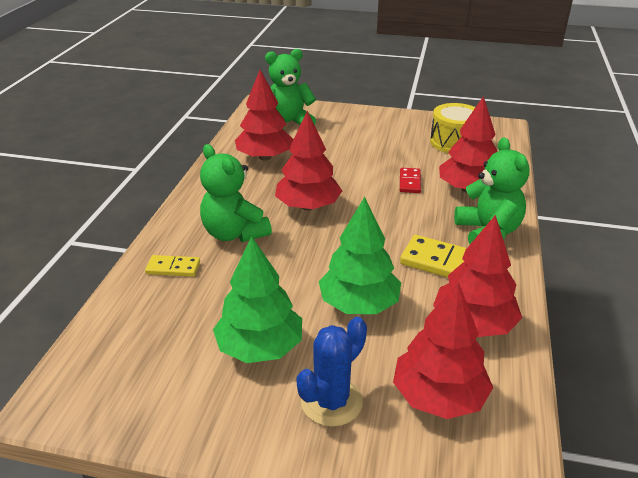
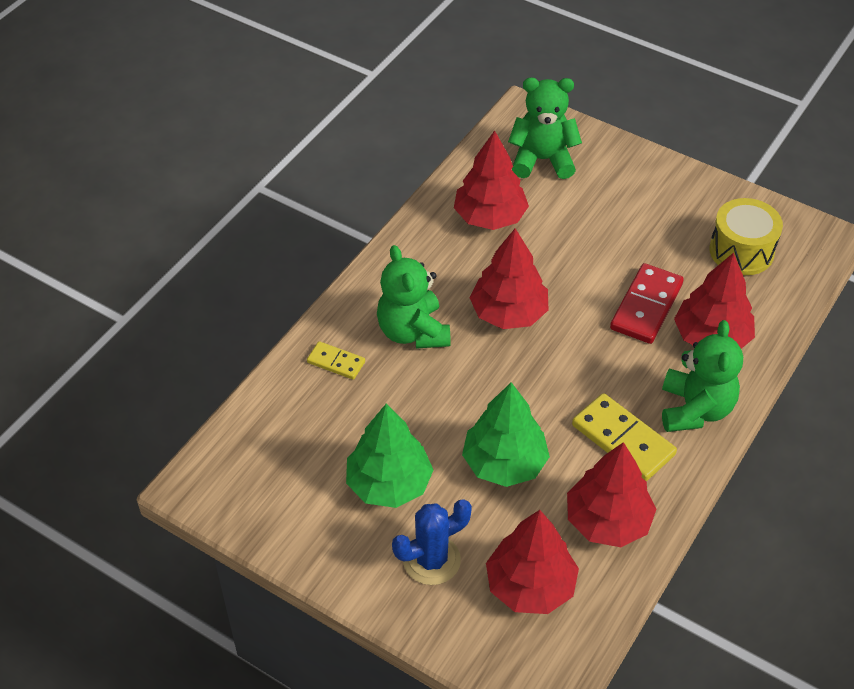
camera: 20 degrees right, 15 degrees up
red domino [400,168,421,193] -> red domino [610,263,684,344], size x1.76

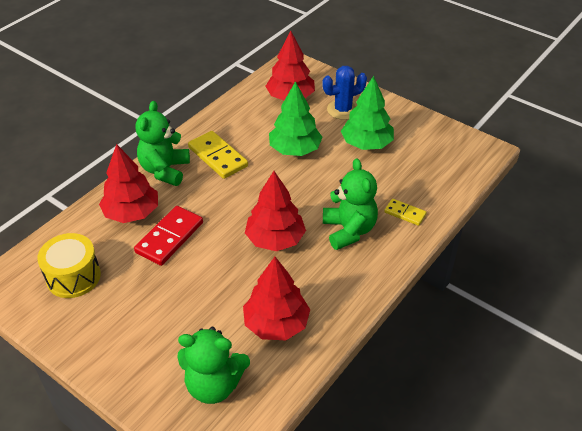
camera: 175 degrees left, 5 degrees down
red tree [567,442,657,547] -> none

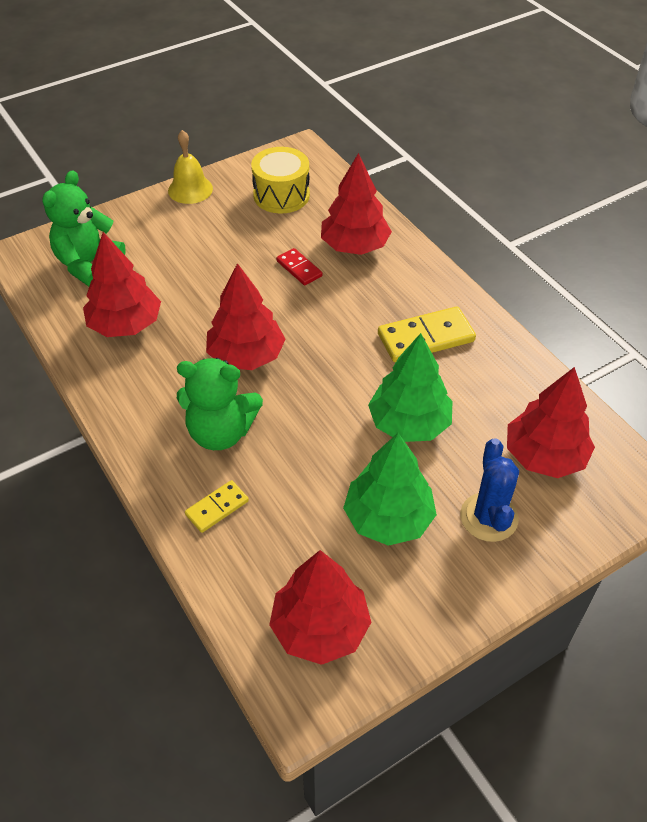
camera: 110 degrees right, 5 degrees up
red domino [134,206,203,266] -> red domino [276,248,323,285], size x0.57
green teddy bear [135,101,190,186] -> none
none -> yellow bell [168,130,213,204]
none -> red tree [269,550,371,665]

